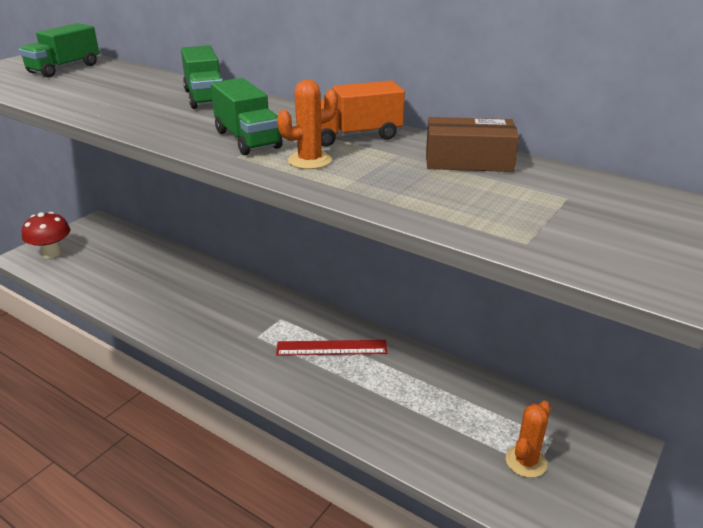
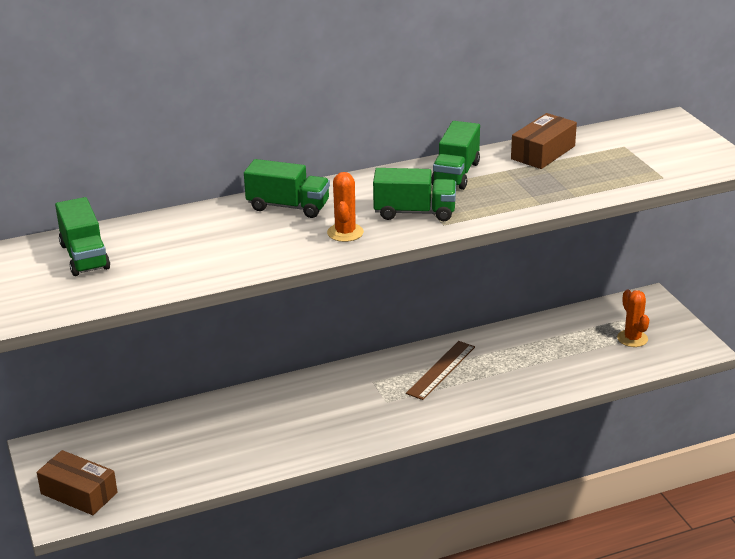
camera: 55 degrees left, 0 degrees up
red mushroom [22,212,70,258] -> brown box [37,450,117,515]
red ruler [276,340,387,356] -> brown ruler [406,341,475,400]
orange cactus [277,80,338,169] -> orange cactus moved to [327,172,364,242]
orange truck [321,81,405,147] -> green truck [431,121,480,190]

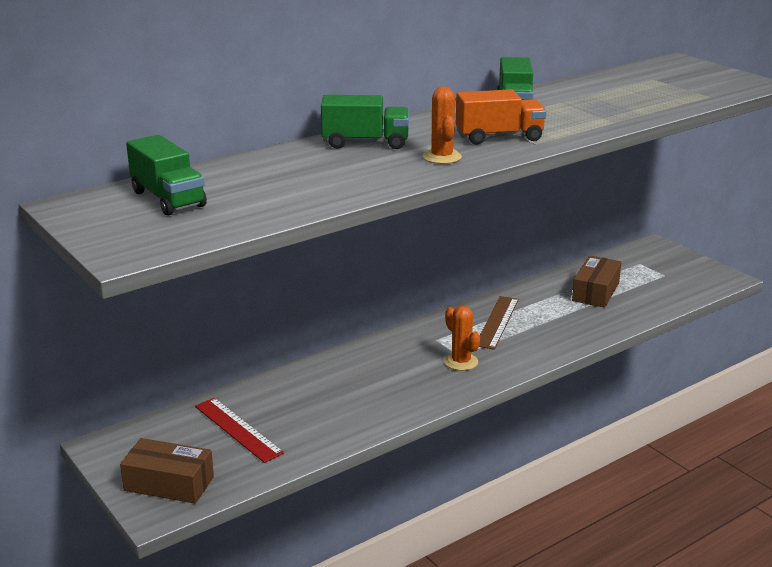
camera: 15 degrees left, 5 degrees down
green truck [373,168,456,221] -> orange truck [456,89,547,145]
brown box [511,113,577,169] -> brown box moved to [572,256,622,308]
orange cactus [617,289,649,347] -> orange cactus moved to [444,306,480,371]
none -> red ruler [195,398,284,463]

